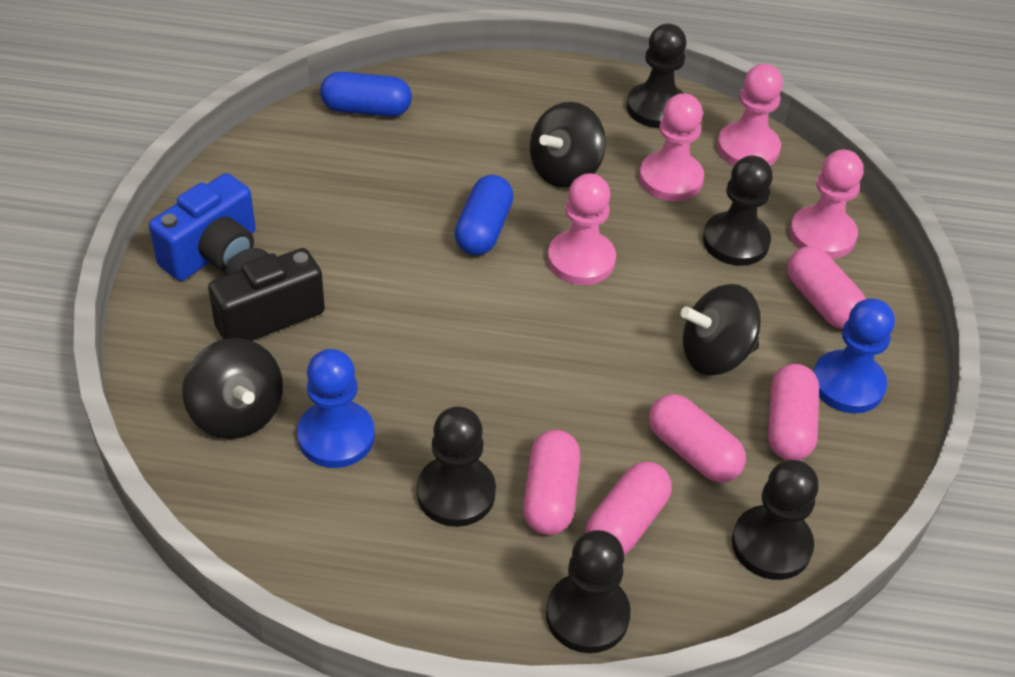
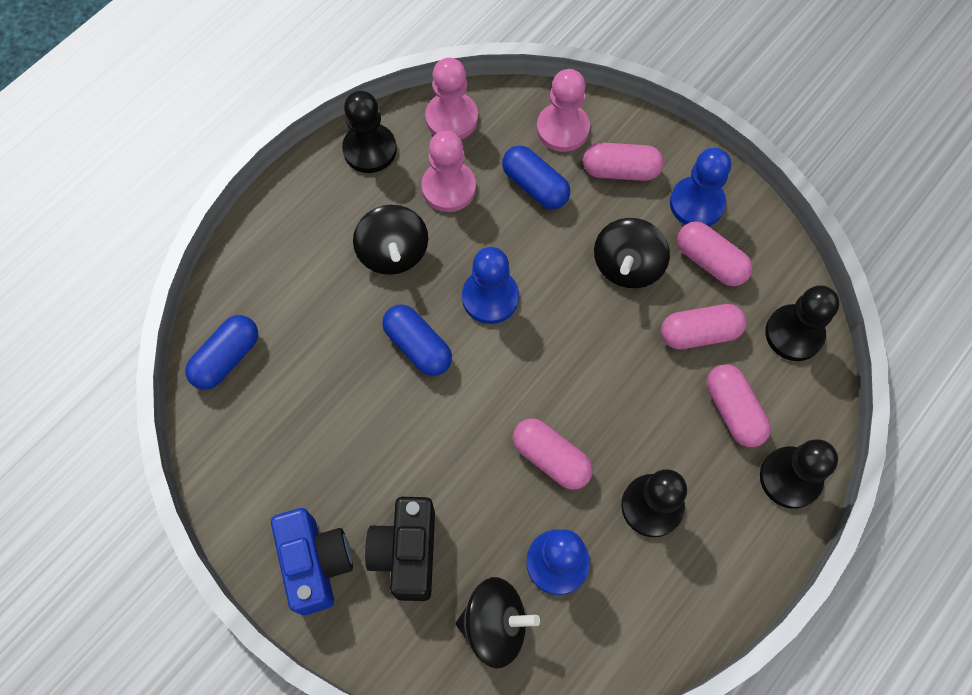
camera: 55 degrees left, 20 degrees up
pink capsule [523,430,580,535] -> pink capsule moved to [513,418,593,490]
pink pawn [547,173,616,285] -> blue pawn [462,247,519,324]
black pawn [703,155,773,266] -> blue capsule [502,145,570,209]

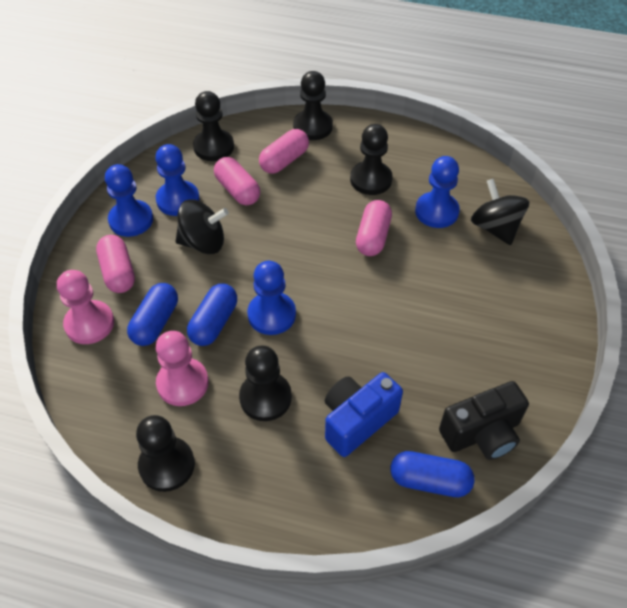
camera: 115 degrees left, 15 degrees down
blue camera [271,508,353,615] -> blue camera moved to [325,372,403,457]
black spinning top [353,205,428,275] -> black pawn [239,346,292,421]
black camera [365,497,435,601] -> black camera moved to [439,381,529,460]
blue capsule [382,305,452,376] -> blue capsule moved to [187,284,237,346]
pink pawn [425,58,478,139] -> none
pink capsule [677,221,753,286] -> blue pawn [155,144,200,216]

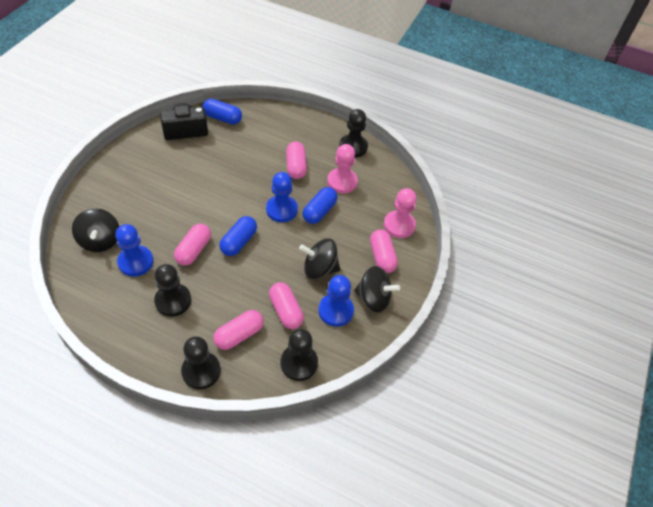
camera: 175 degrees left, 0 degrees up
blue pawn [105,164,153,237] -> black spinning top [354,266,400,313]
blue capsule [127,283,178,346] -> blue capsule moved to [219,216,257,256]
black pawn [239,346,292,421] -> pink capsule [286,142,307,179]
blue camera [325,372,403,457] -> none

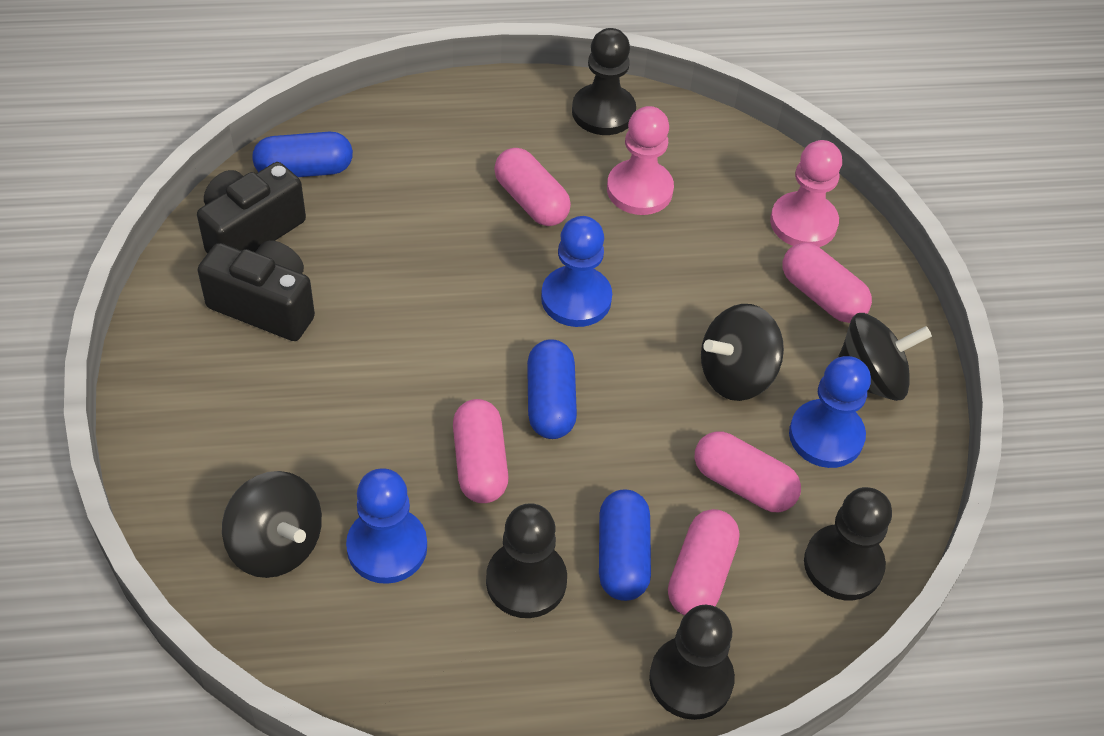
camera: 30 degrees left, 0 degrees up
blue capsule [303,187,337,224] -> blue capsule moved to [599,490,651,601]
none -> black camera [198,240,315,341]

